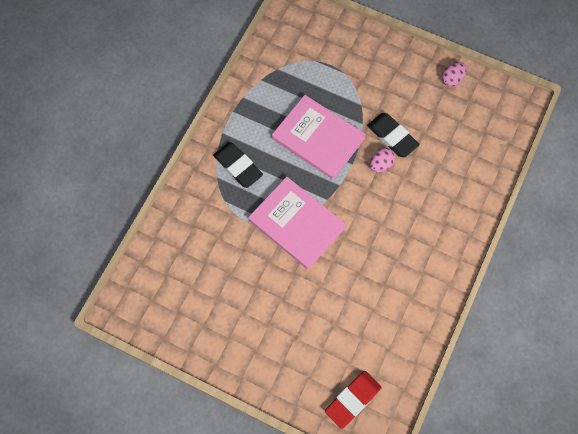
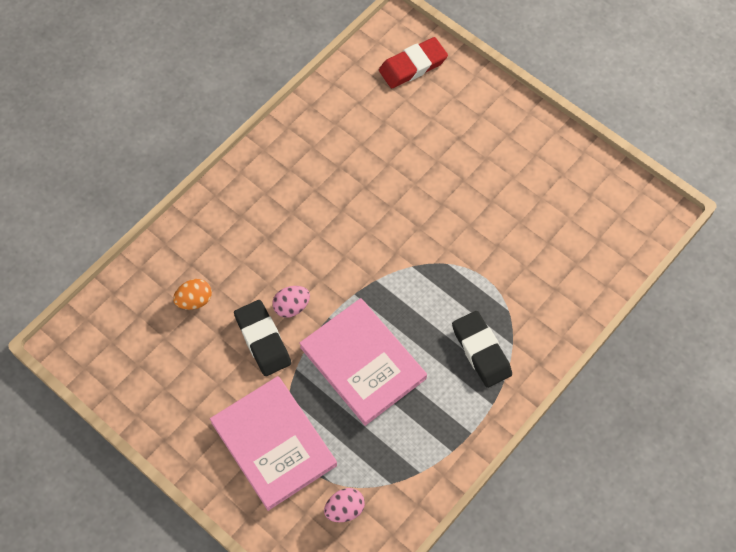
camera: 165 degrees left, 5 degrees down
pink book [248,177,346,269] -> pink book moved to [210,376,337,511]
pink egg [442,62,467,87] -> pink egg moved to [324,488,365,522]
none -> orange egg [173,279,212,310]

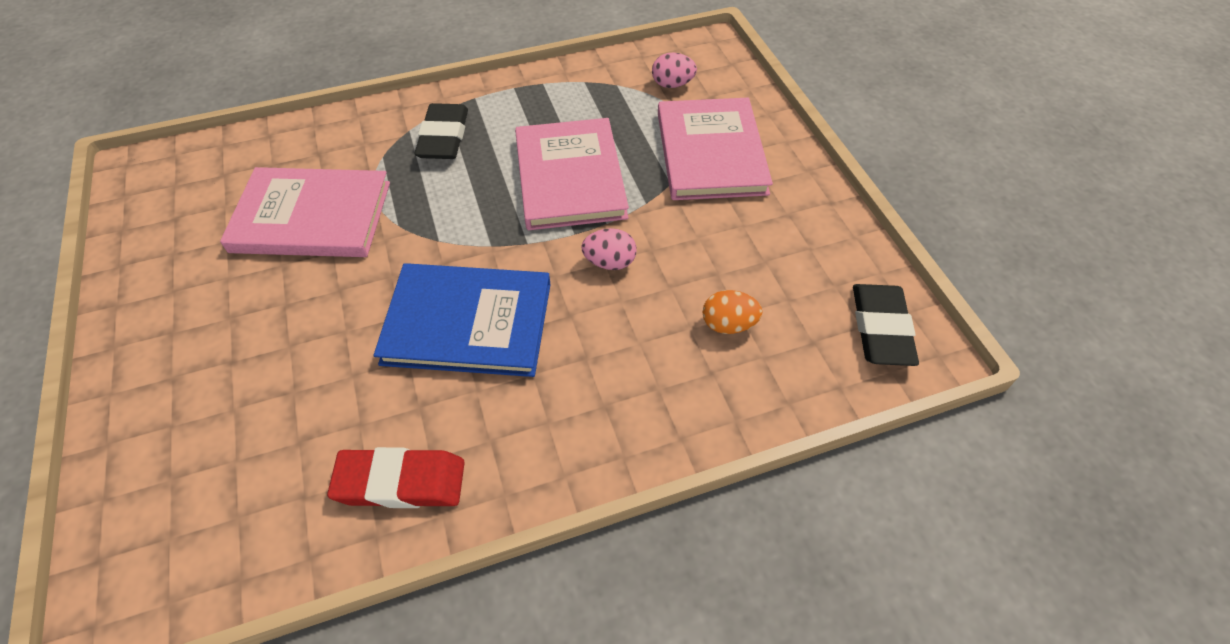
camera: 150 degrees left, 10 degrees down
black eraser [234,300,291,376] -> black eraser moved to [853,284,919,366]
red eraser [379,37,448,88] -> red eraser moved to [327,447,465,508]
none -> pink book [220,167,390,257]
none -> blue book [374,263,551,377]

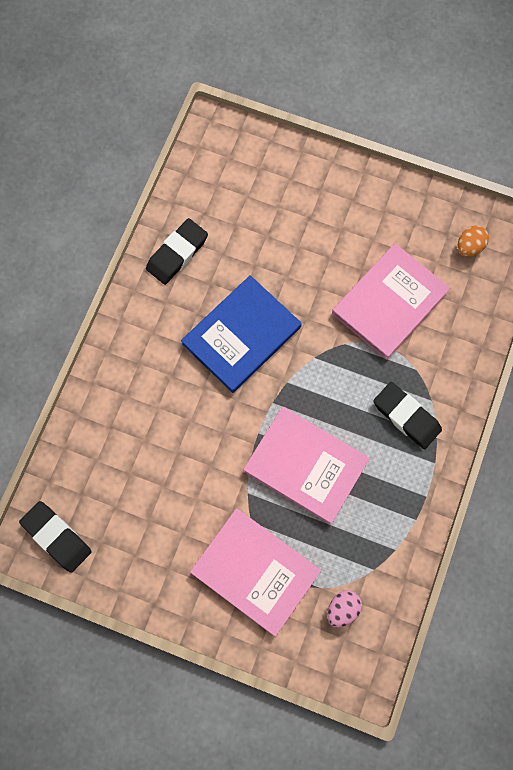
camera: 130 degrees right, 20 degrees up
red eraser [327,447,465,508] -> black eraser [146,218,208,285]
pink egg [581,228,637,270] -> none
orange egg [703,290,763,334] -> orange egg moved to [457,225,489,257]

